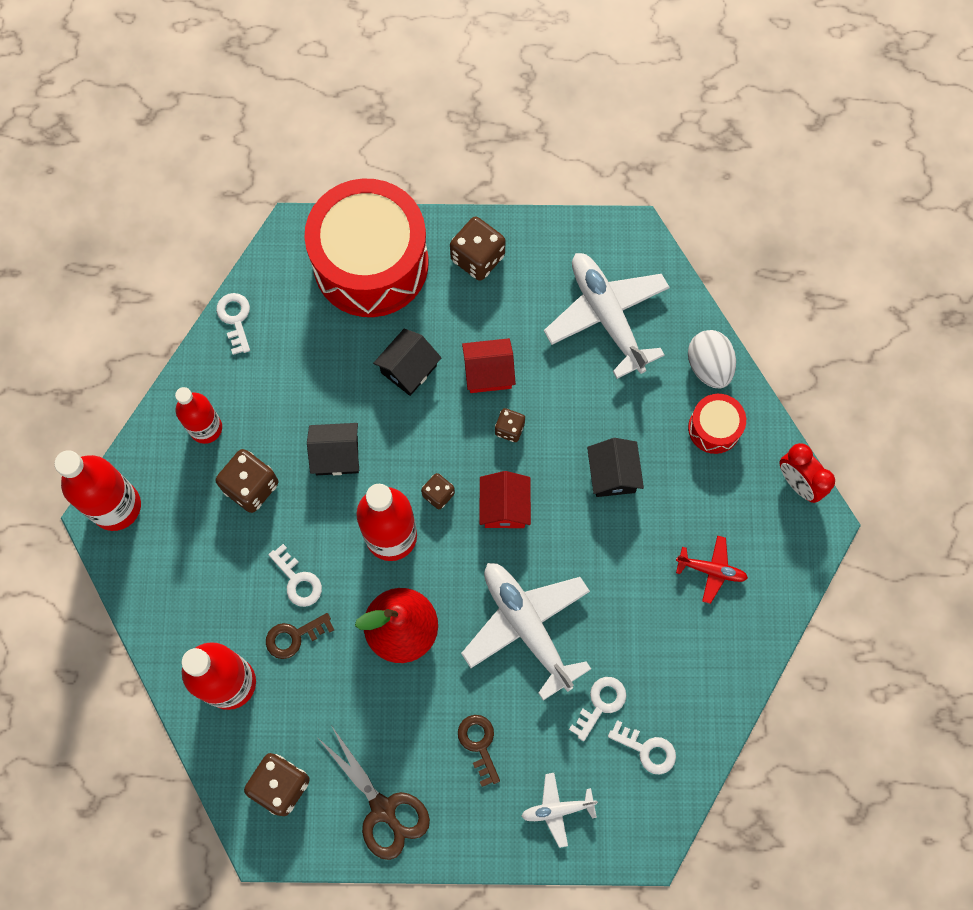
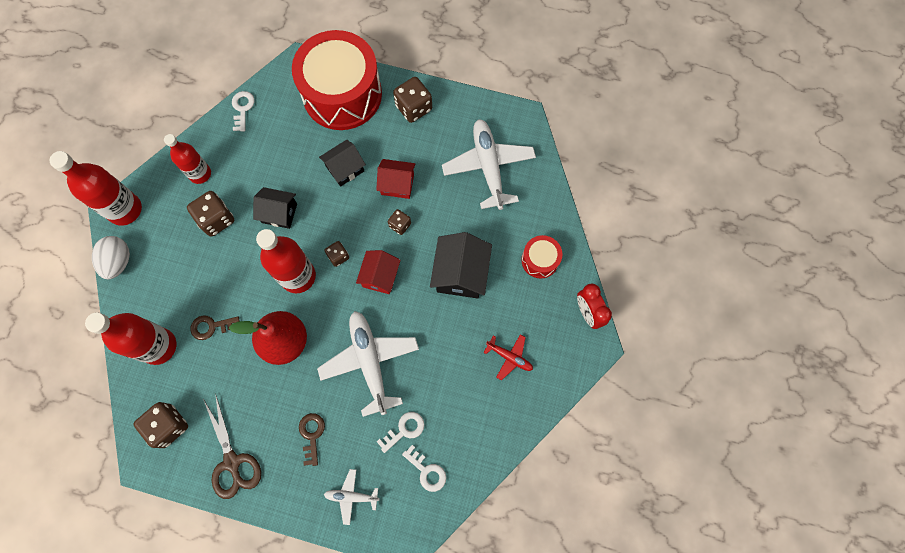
camera: 15 degrees right, 0 degrees up
white key [268,544,322,607] -> none
black house [587,438,644,497] -> black house [430,232,492,299], size x1.50
white egg [688,330,736,388] -> white egg moved to [92,236,130,279]

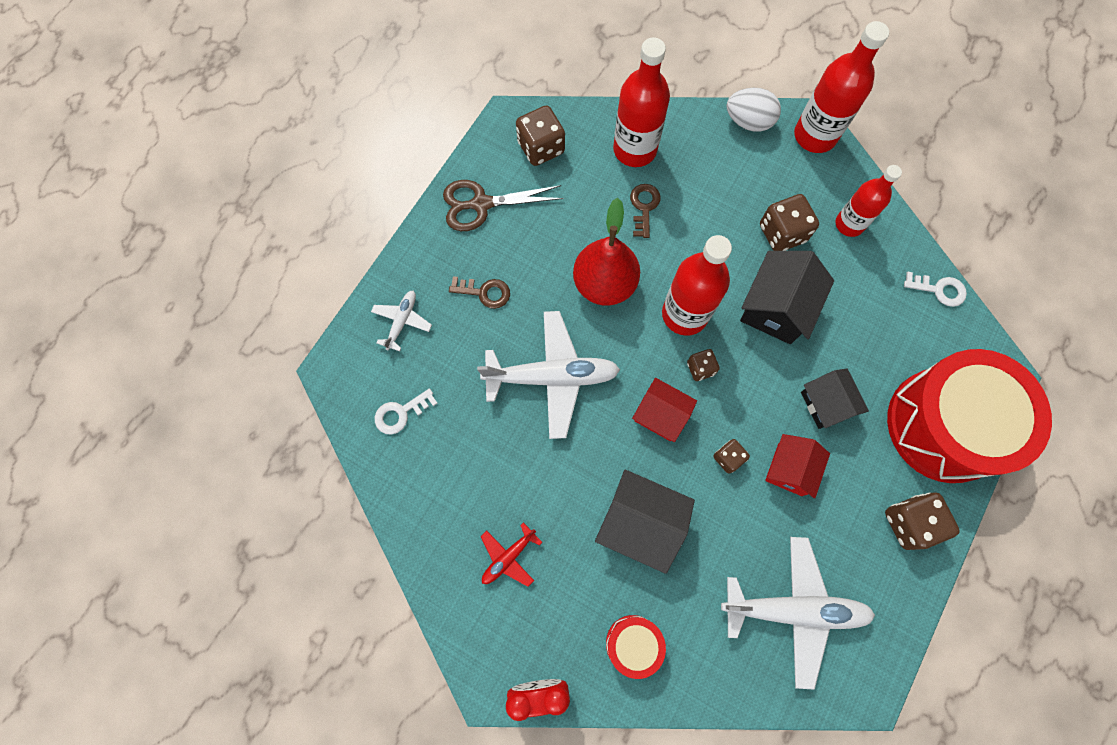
camera: 105 degrees right, 0 degrees up
black house [253,187,297,229] -> black house [740,251,834,344], size x1.50
white key [377,412,425,453] -> none

